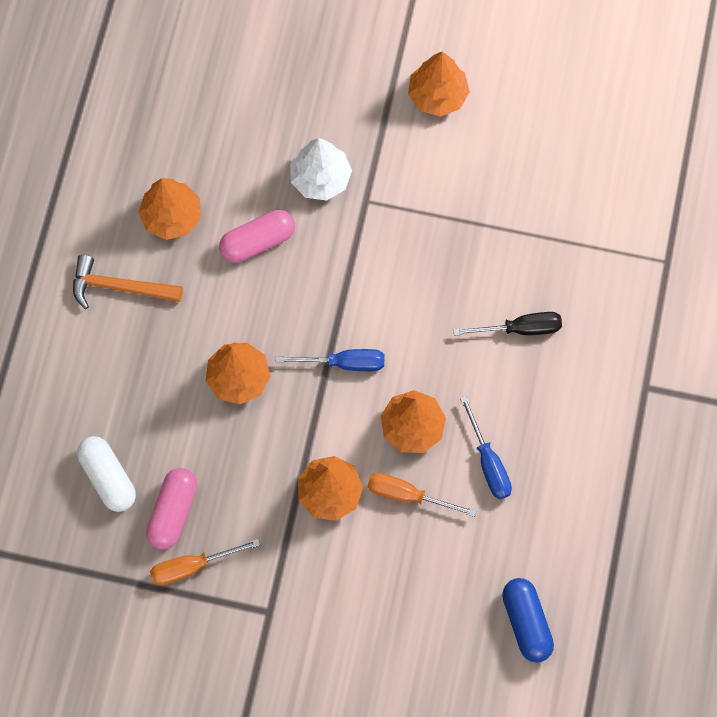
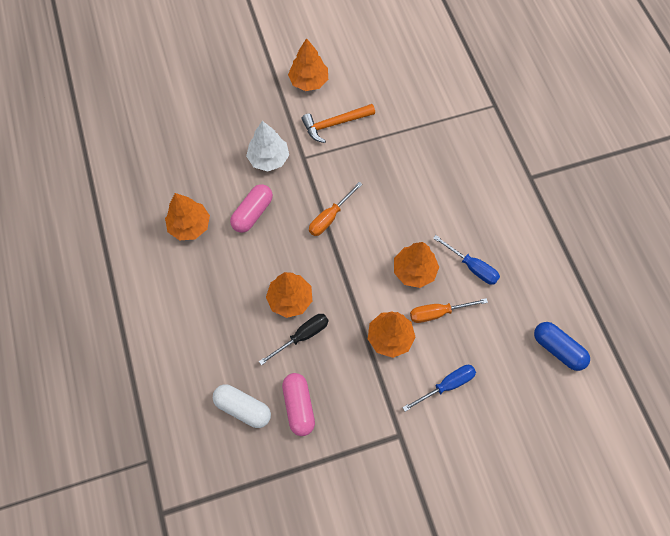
camera: 30 degrees left, 5 degrees down
orange hammer [73,255,183,309] -> orange hammer moved to [302,104,375,143]
orange screwdriver [150,539,260,585] -> orange screwdriver moved to [309,182,362,236]
blue screwdriver [276,349,384,371] -> blue screwdriver moved to [402,365,476,412]
black screwdriver [453,312,562,336] -> black screwdriver moved to [259,314,329,365]

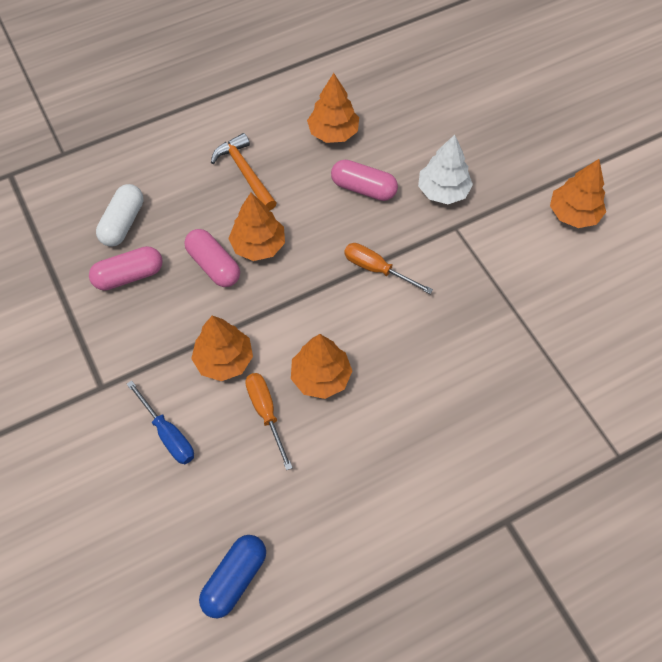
camera: 80 degrees right, 5 degrees down
black screwdriver [259,314,329,365] -> pink capsule [184,229,240,287]
orange hammer [302,104,375,143] -> orange hammer moved to [211,133,277,211]
blue screwdriver [433,235,500,285] -> none

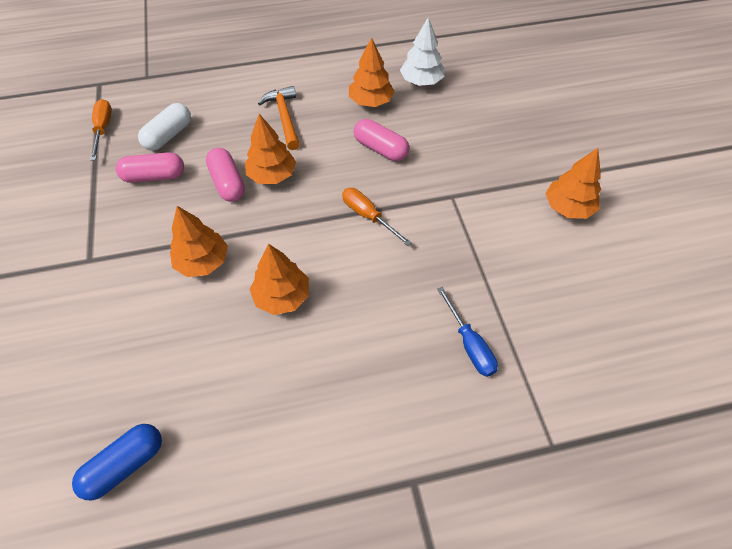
camera: 15 degrees right, 5 degrees down
blue screwdriver [127,380,194,464] -> blue screwdriver moved to [437,287,498,377]
orange screwdriver [245,373,293,470] -> orange screwdriver moved to [90,99,112,160]
white tree [418,134,473,204] -> white tree moved to [400,17,444,86]

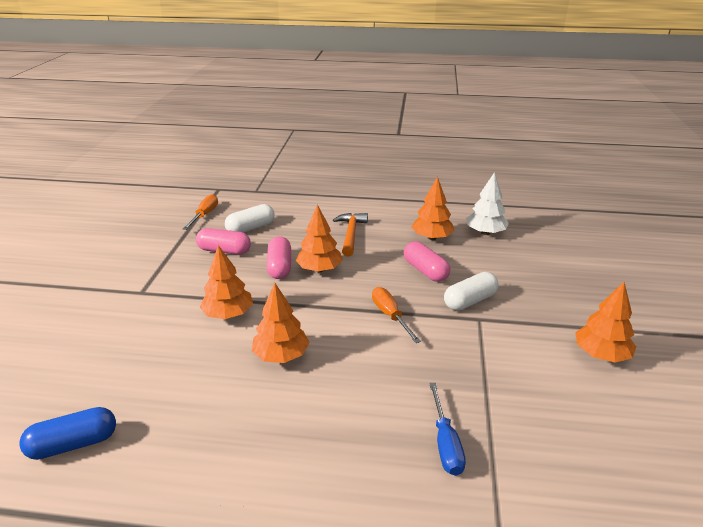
camera: 20 degrees right, 25 degrees down
none -> white capsule [444,272,499,311]

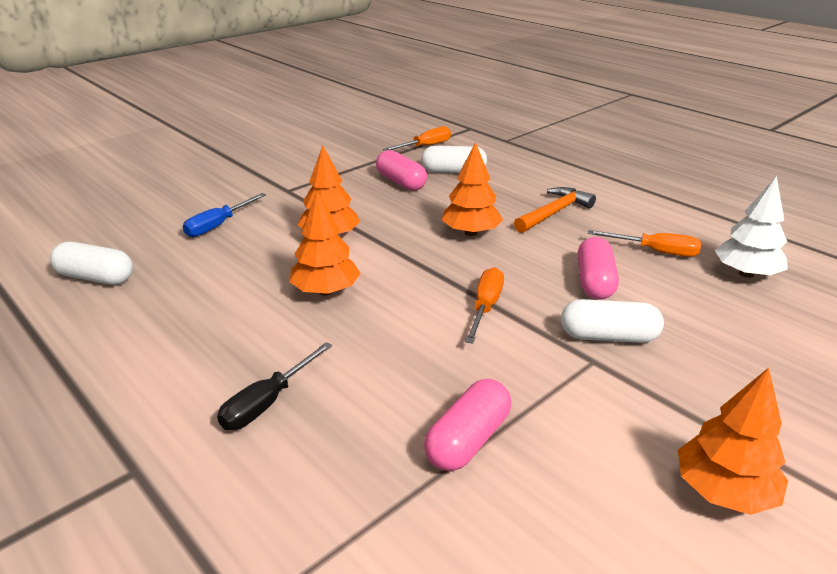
camera: 40 degrees right, 0 degrees up
blue capsule [19,407,116,460] -> white capsule [50,242,133,285]
pink capsule [266,236,291,279] -> pink capsule moved to [424,379,511,471]
orange tree [412,177,454,240] -> orange screwdriver [588,230,701,257]
blue screwdriver [429,383,466,476] -> blue screwdriver moved to [183,193,266,237]
none -> black screwdriver [217,342,332,430]

